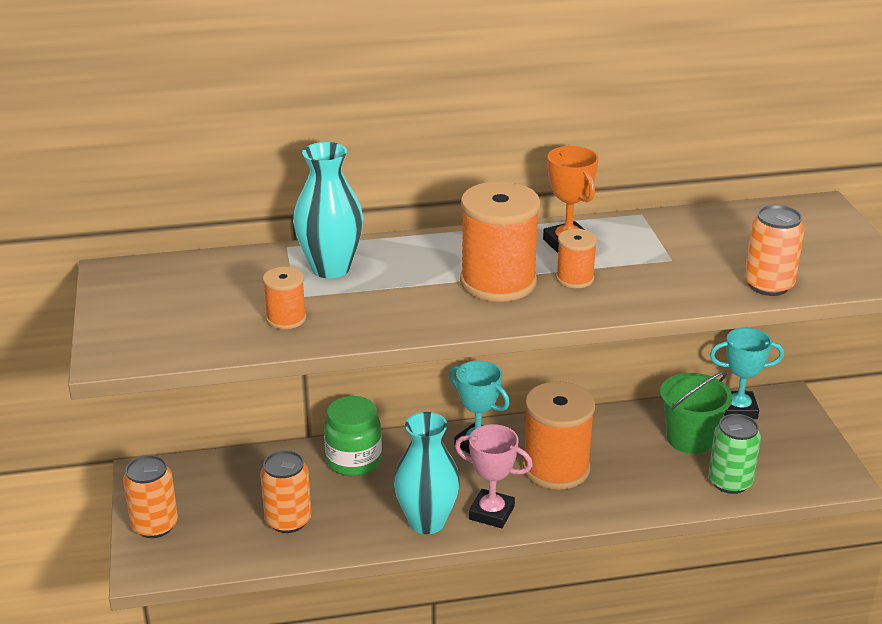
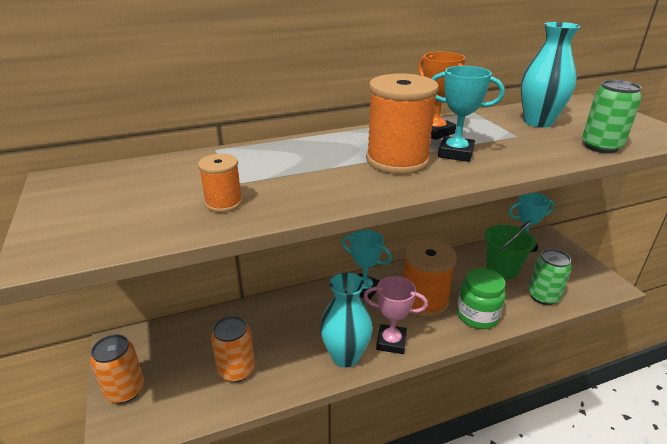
camera: 10 degrees left, 0 degrees up
turquoise vase [293,142,363,279] -> turquoise vase moved to [521,22,581,128]
green jar [324,396,382,476] -> green jar moved to [457,268,506,329]
orange spool [556,229,597,288] -> turquoise trophy [432,66,505,162]
orange can [744,205,804,296] -> green can [582,80,642,153]

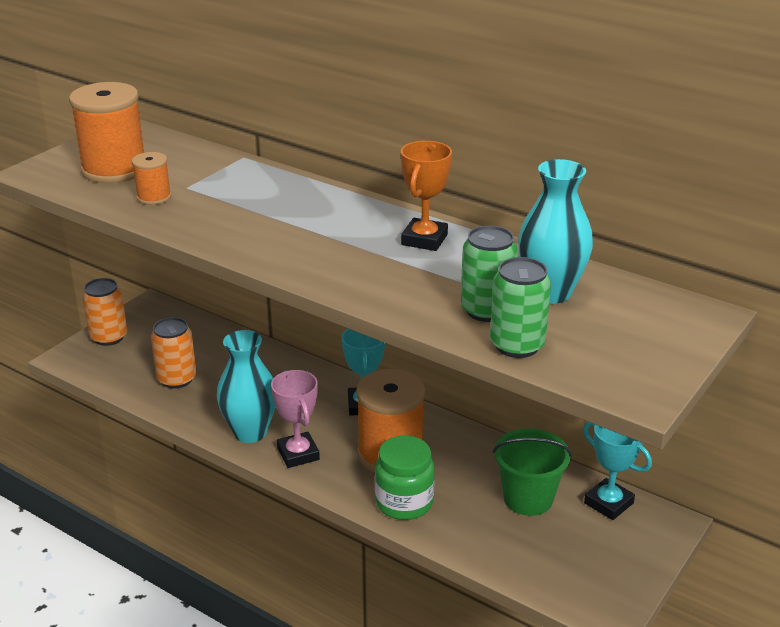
camera: 55 degrees right, 0 degrees up
orange spool [366,74,439,174] -> orange spool moved to [69,82,144,183]
turquoise trophy [432,66,505,162] -> none
green can [528,249,572,305] -> green can moved to [461,225,518,322]

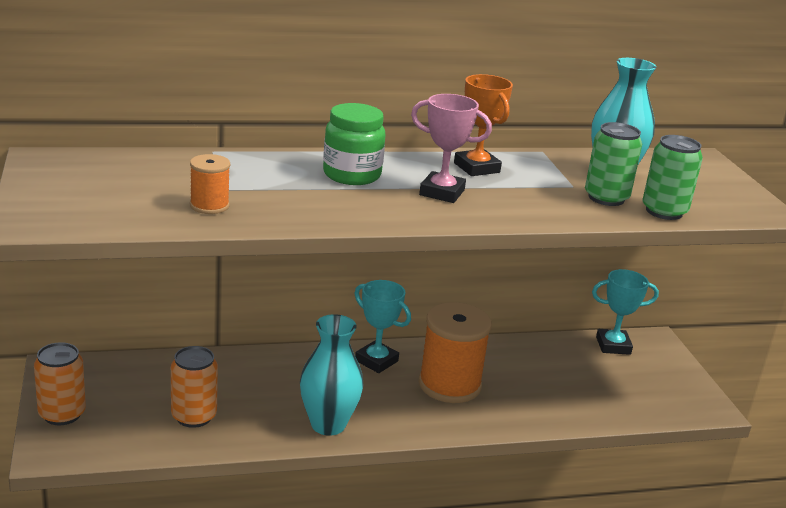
camera: 50 degrees left, 5 degrees down
orange spool [69,82,144,183] -> none
pink trophy [271,370,320,468] -> pink trophy moved to [411,94,492,203]
green jar [375,436,435,520] -> green jar moved to [323,103,386,185]
green bucket [493,429,572,516] -> none

